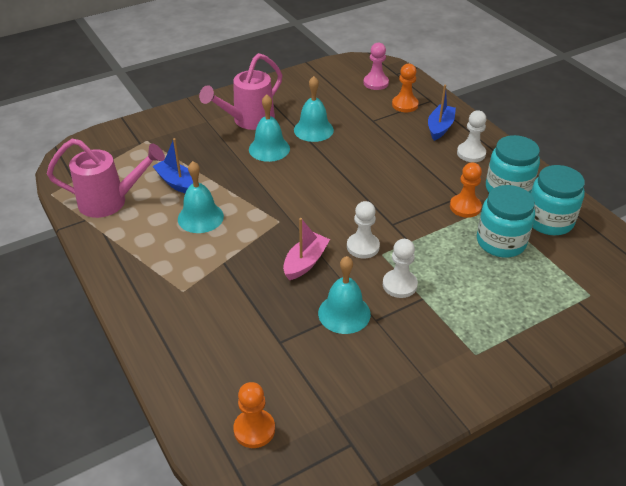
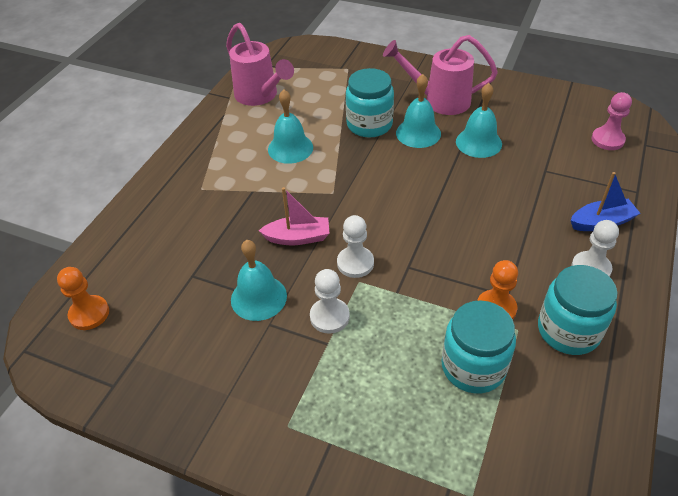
camera: 55 degrees right, 5 degrees up
blue boat [153,138,193,193] -> none
orange pawn [392,64,419,112] -> none
turquoise jar [530,165,585,235] -> turquoise jar moved to [346,68,394,138]

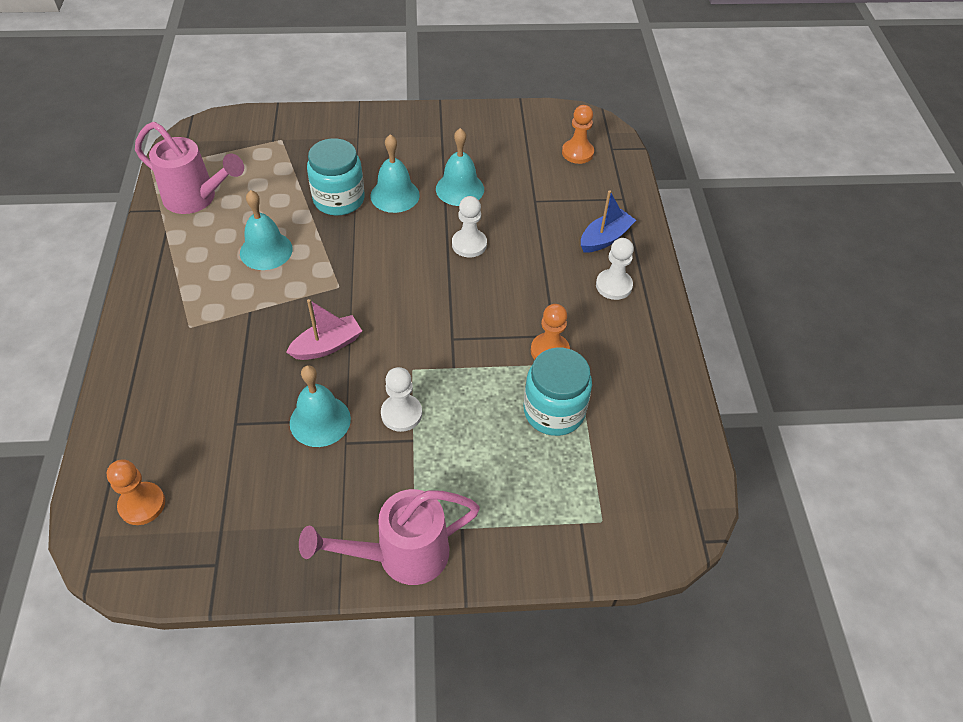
camera: 30 degrees left, 5 degrees up
white pawn [337,215,374,278] -> white pawn moved to [452,196,487,257]
pink watering can [383,35,498,115] -> pink watering can moved to [299,489,480,585]
turquoise jar [538,265,618,355] -> none
pink pawn [591,92,632,150] -> orange pawn [562,105,594,164]

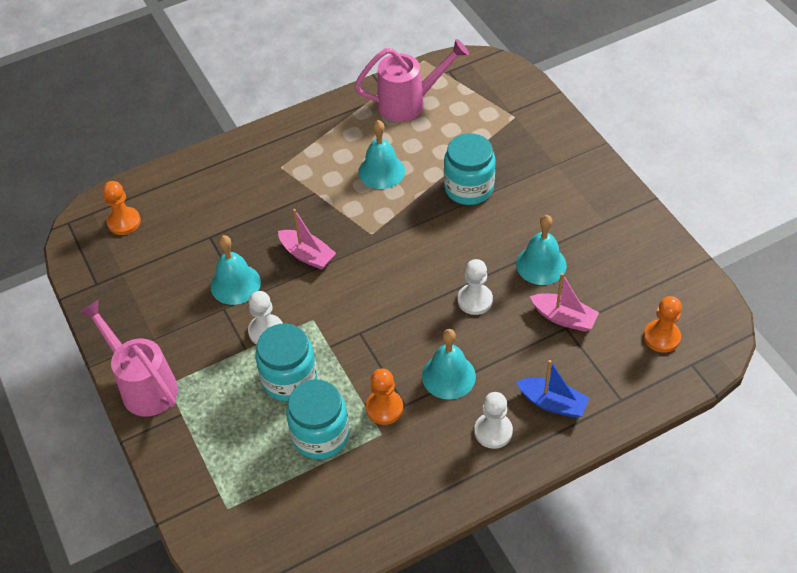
camera: 70 degrees right, 0 degrees up
pink watering can [135,122,244,214] -> pink watering can turned 105 degrees counterclockwise [354,39,469,122]
turquoise bell [370,134,420,213] -> turquoise bell moved to [422,329,476,400]
none -> turquoise jar [255,324,317,401]
none -> pink boat [530,273,599,332]

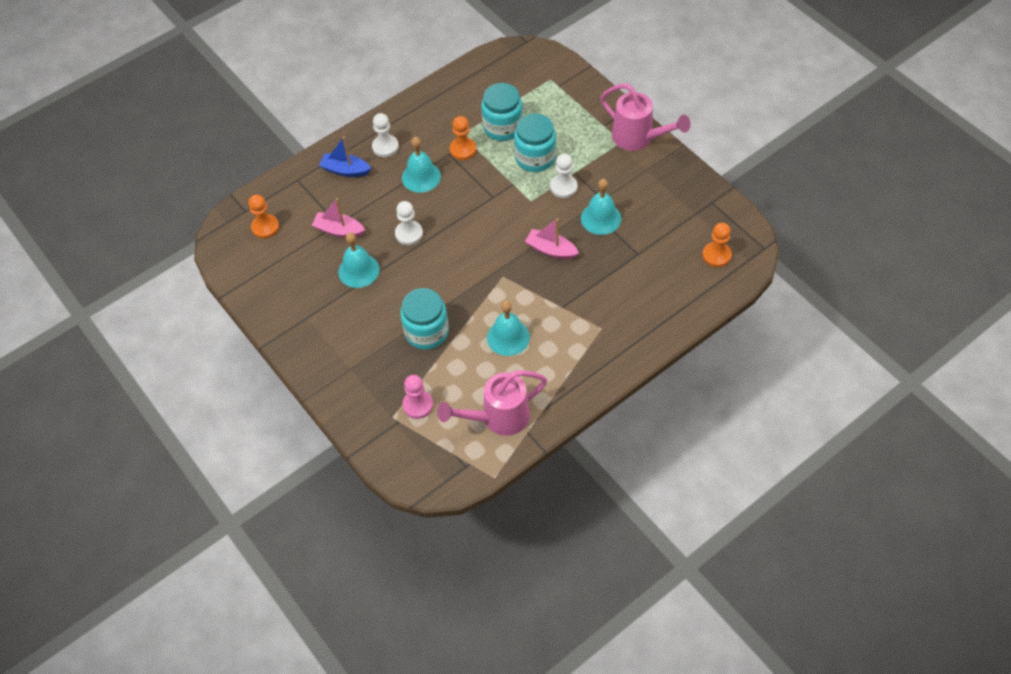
camera: 170 degrees right, 5 degrees up
none -> pink pawn [402,375,433,419]

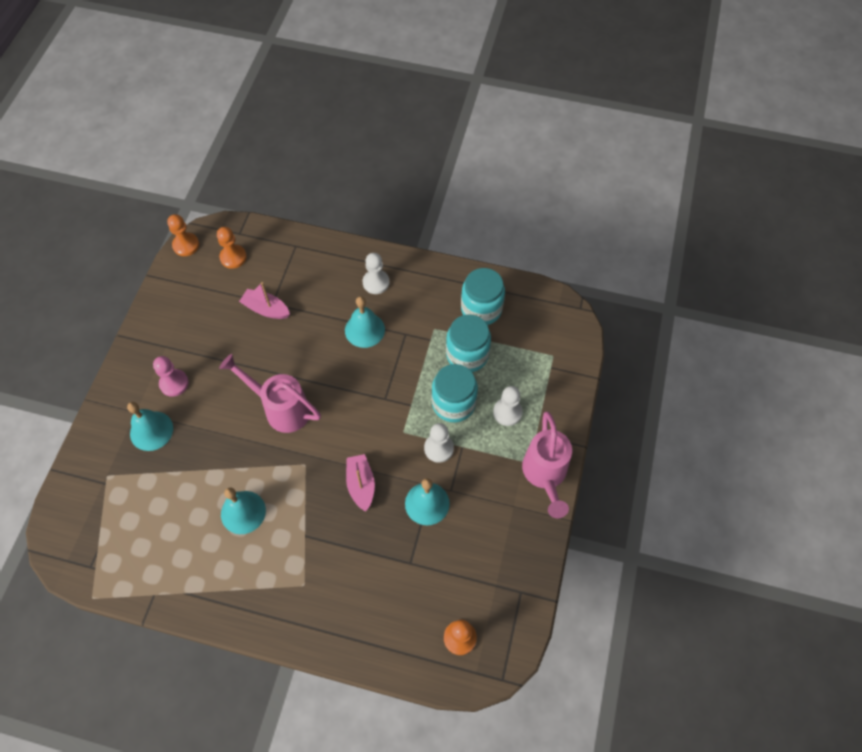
camera: 50 degrees right, 5 degrees up
pink boat [312,198,365,238] -> pink boat turned 45 degrees counterclockwise [239,282,290,319]
blue boat [319,137,371,177] -> none
turquoise bell [338,232,380,288] -> turquoise bell moved to [127,402,173,451]
white pawn [395,201,423,245] -> white pawn moved to [493,386,523,426]
turquoise jar [400,288,449,350] -> turquoise jar moved to [461,268,505,325]
pink pawn [402,375,433,419] -> pink pawn moved to [153,356,189,397]
pink watering can [437,370,547,436] -> pink watering can moved to [219,354,321,433]
orange pawn [450,116,476,160] -> orange pawn moved to [167,214,199,256]

